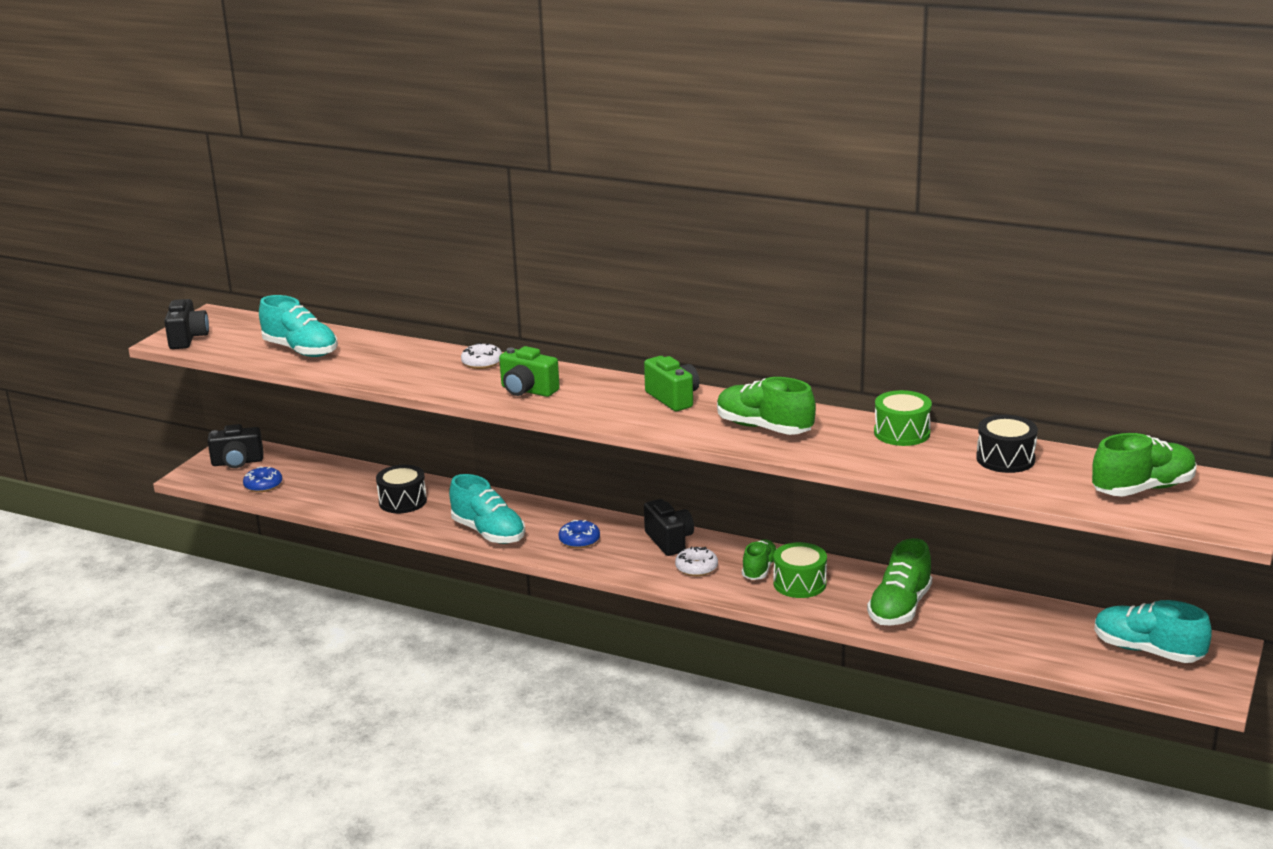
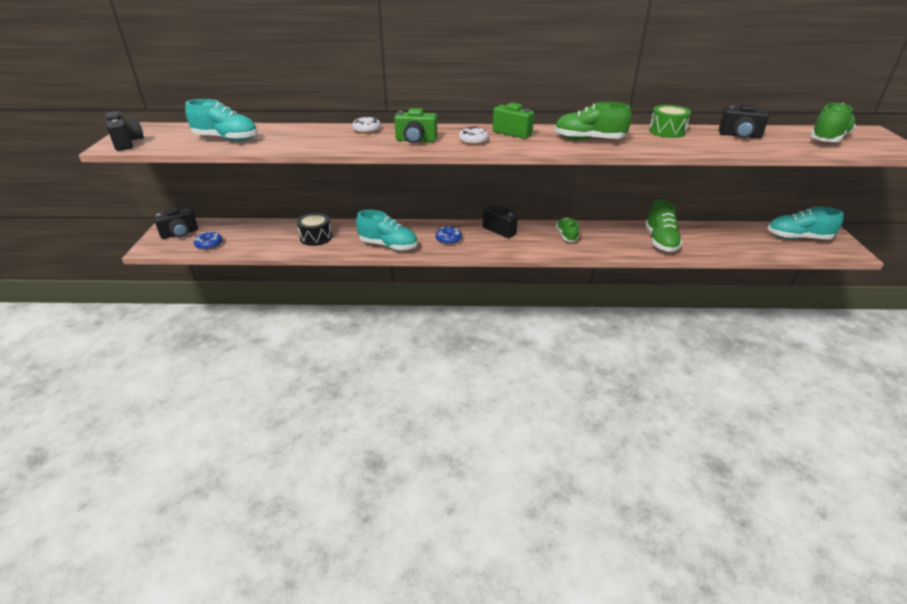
camera: 25 degrees left, 10 degrees up
white donut [675,547,718,576] -> white donut moved to [459,126,489,145]
green drum [773,542,827,598] -> none
black drum [976,415,1038,473] -> black camera [719,104,769,138]

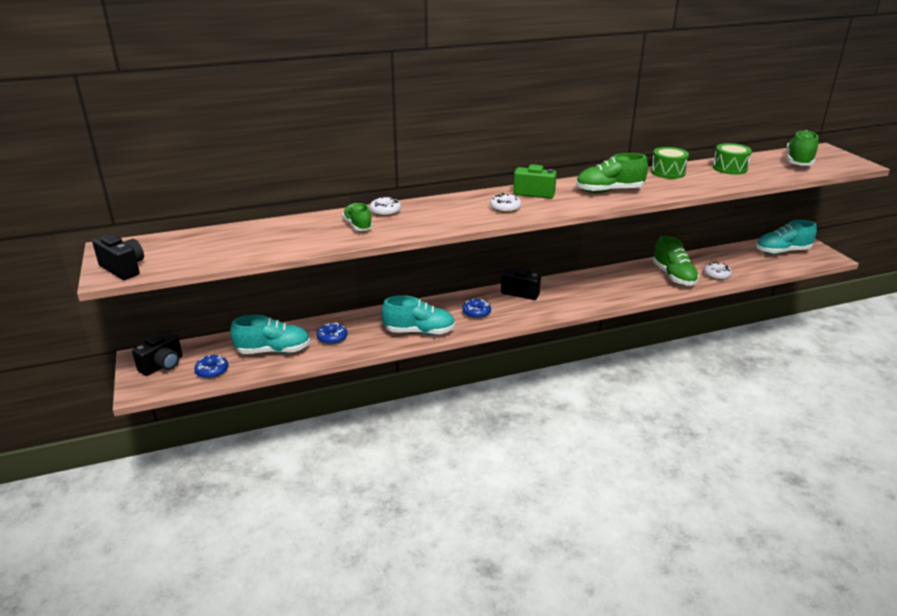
camera: 20 degrees left, 5 degrees down
turquoise shoe [185,99,258,141] -> turquoise shoe moved to [230,315,310,354]
black drum [297,213,332,246] -> blue donut [317,322,348,345]
green camera [394,108,437,144] -> none
green shoe [556,217,579,242] -> green shoe moved to [342,203,373,231]
black camera [719,104,769,138] -> green drum [713,143,752,175]
none -> white donut [704,262,732,280]

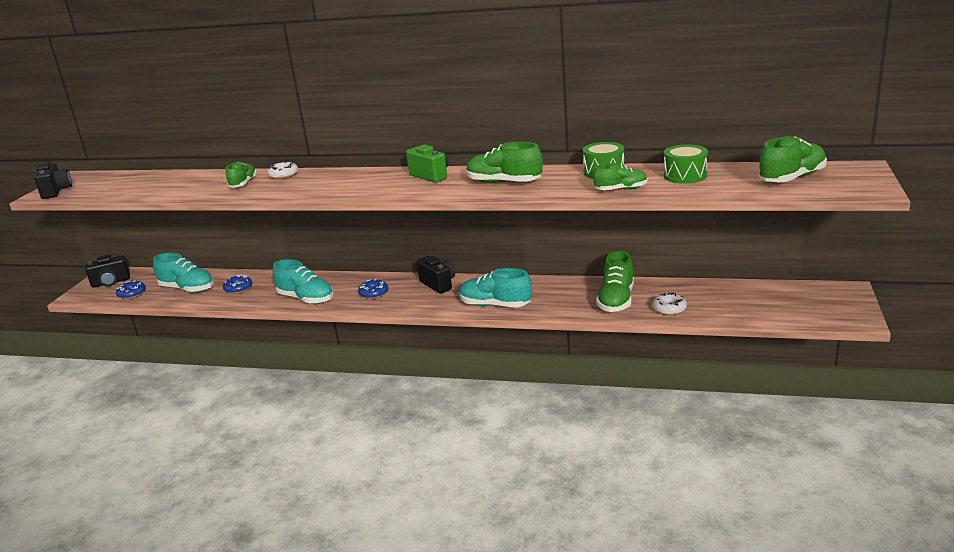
camera: 35 degrees right, 5 degrees down
white donut [490,193,521,213] -> none
turquoise shoe [756,220,817,254] -> turquoise shoe moved to [459,268,532,307]
none -> green shoe [593,163,647,190]

